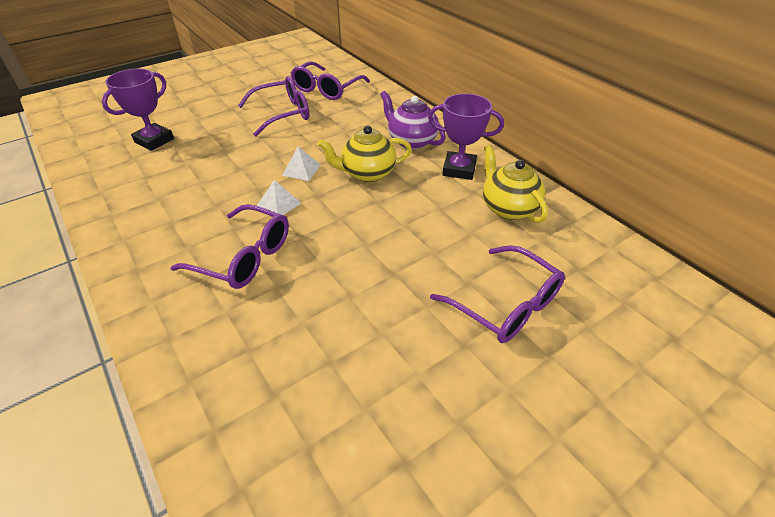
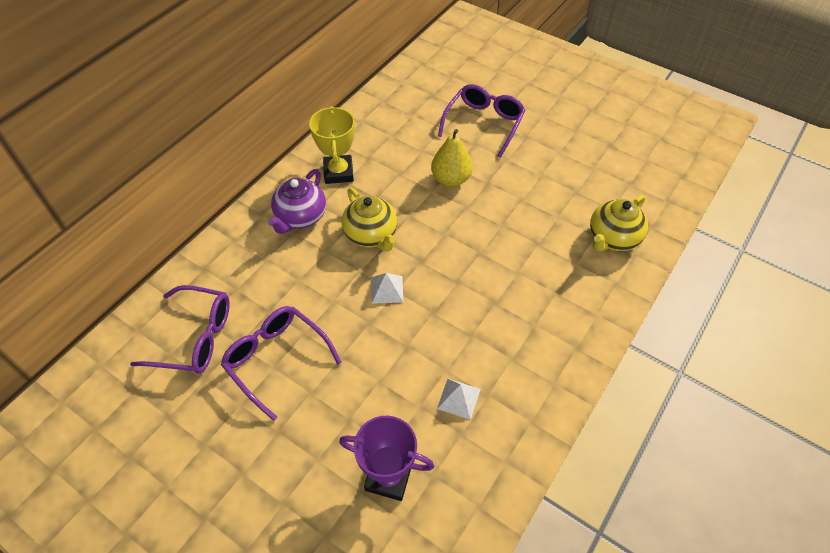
camera: 110 degrees left, 10 degrees up
purple glasses [170,204,289,289] -> none
white pyramid [257,180,301,215] -> white pyramid moved to [437,379,481,420]
purple trophy [428,93,504,180] -> yellow trophy [309,106,355,184]
yellow teapot [483,145,548,223] -> yellow teapot moved to [590,194,648,251]
none -> yellow pear [431,129,473,187]

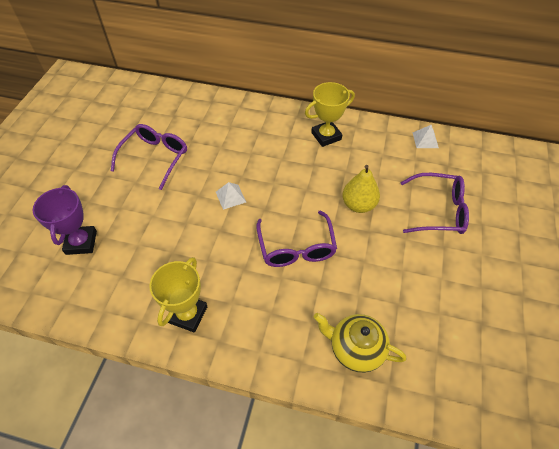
camera: 70 degrees right, 0 degrees up
purple glasses [130,285,230,374] -> purple glasses moved to [256,211,337,267]
purple teapot [268,169,326,234] -> none
yellow teapot [342,188,397,251] -> none
white pyramid [437,379,481,420] -> white pyramid moved to [413,125,439,148]
none -> yellow trophy [149,257,207,333]

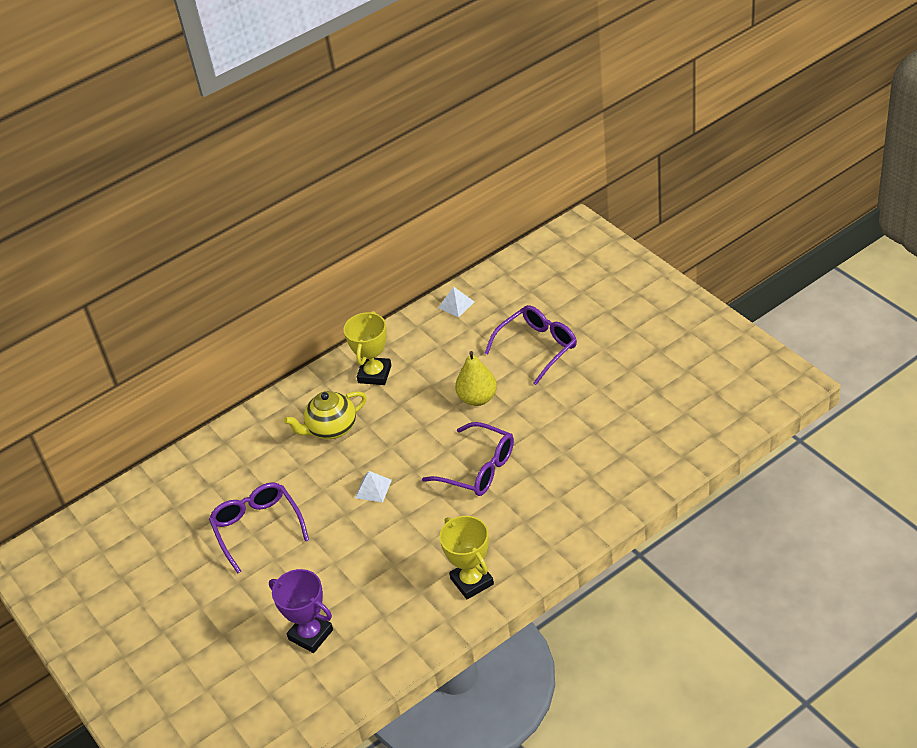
camera: 45 degrees left, 10 degrees down
yellow teapot [314,313,406,373] -> yellow teapot moved to [284,391,367,440]

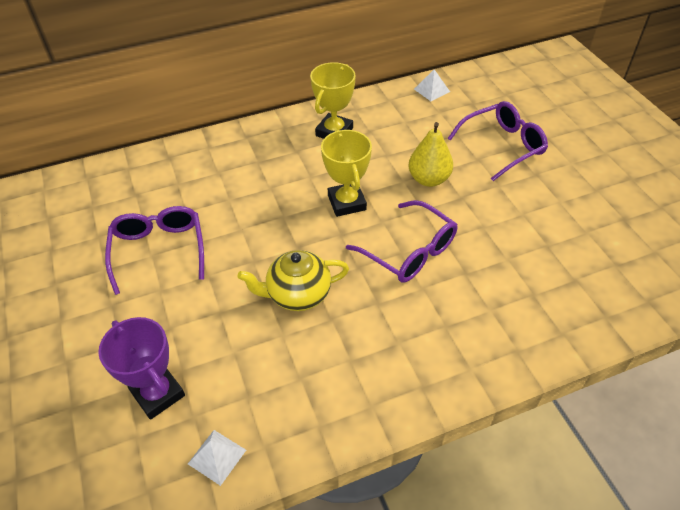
camera: 10 degrees right, 5 degrees up
yellow teapot [284,391,367,440] -> yellow teapot moved to [237,250,349,311]
white pyramid [355,471,392,502] -> white pyramid moved to [188,430,246,486]
yellow trophy [439,516,494,599] -> yellow trophy moved to [321,130,372,217]

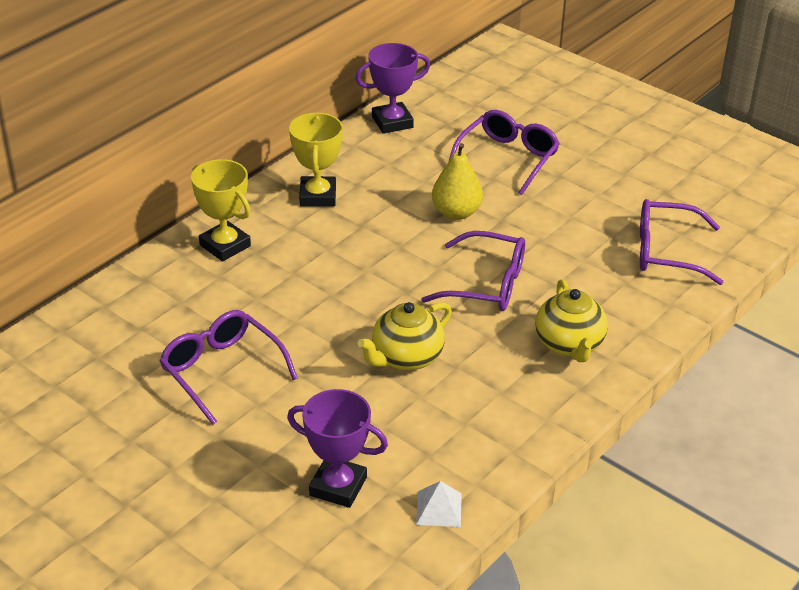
camera: 30 degrees left, 10 degrees down
yellow trophy [321,130,372,217] -> yellow trophy moved to [191,159,251,261]
white pyramid [414,69,450,101] -> purple trophy [355,43,430,134]
none -> yellow teapot [535,279,608,362]
none -> purple glasses [640,199,724,285]

